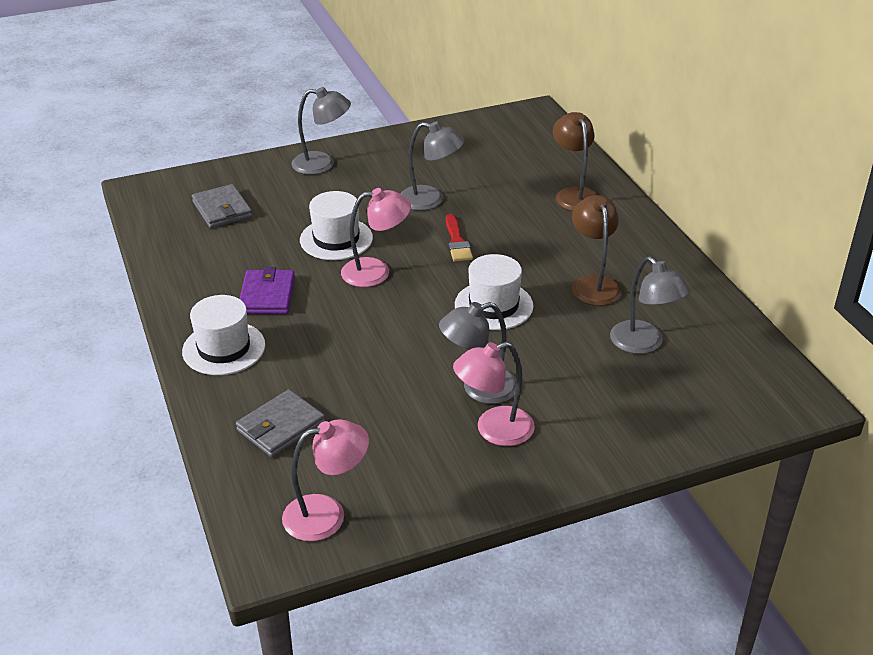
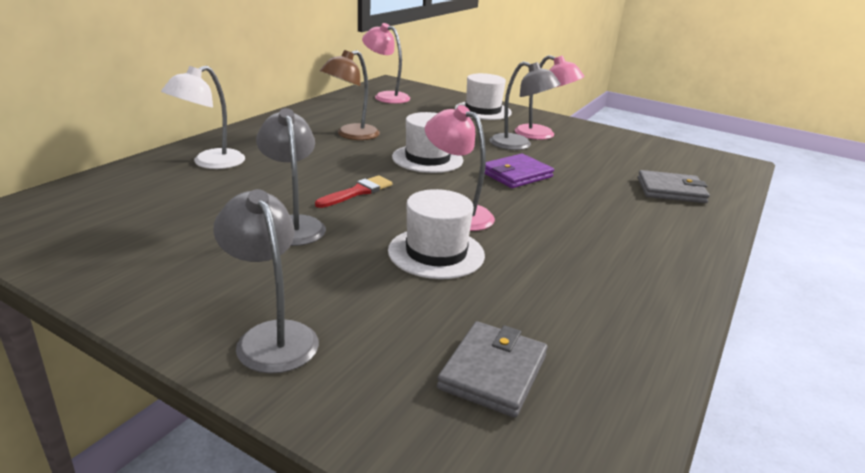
camera: 130 degrees left, 10 degrees down
white hat [182,295,265,375] -> white hat moved to [455,73,512,120]
purple wallet [240,267,295,314] -> purple wallet moved to [485,154,554,188]
pink lamp [282,419,369,541] -> pink lamp moved to [362,23,410,104]
brown lamp [553,112,598,211] -> white lamp [161,66,245,169]
grey lamp [610,257,691,354] -> none

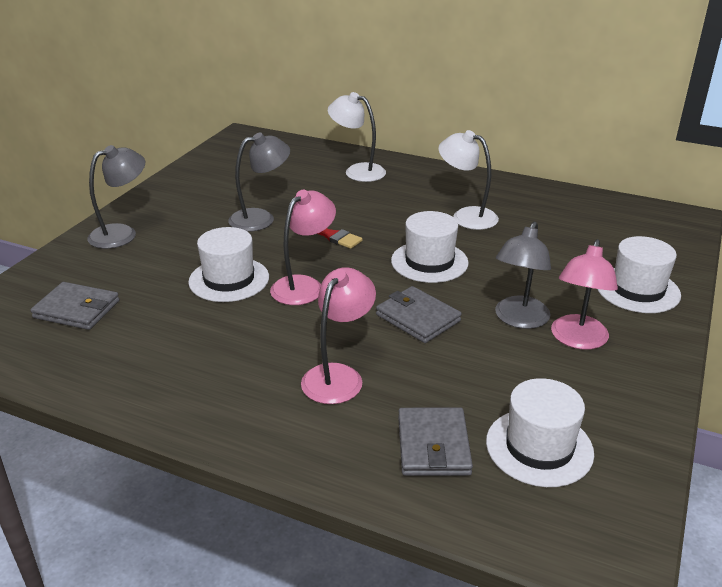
camera: 85 degrees right, 5 degrees up
brown lamp [320,50,380,140] -> white lamp [439,130,499,230]
pink lamp [362,23,410,104] -> pink lamp moved to [301,267,376,404]
purple wallet [485,154,554,188] -> grey wallet [376,286,462,343]
none -> white hat [486,378,594,487]

